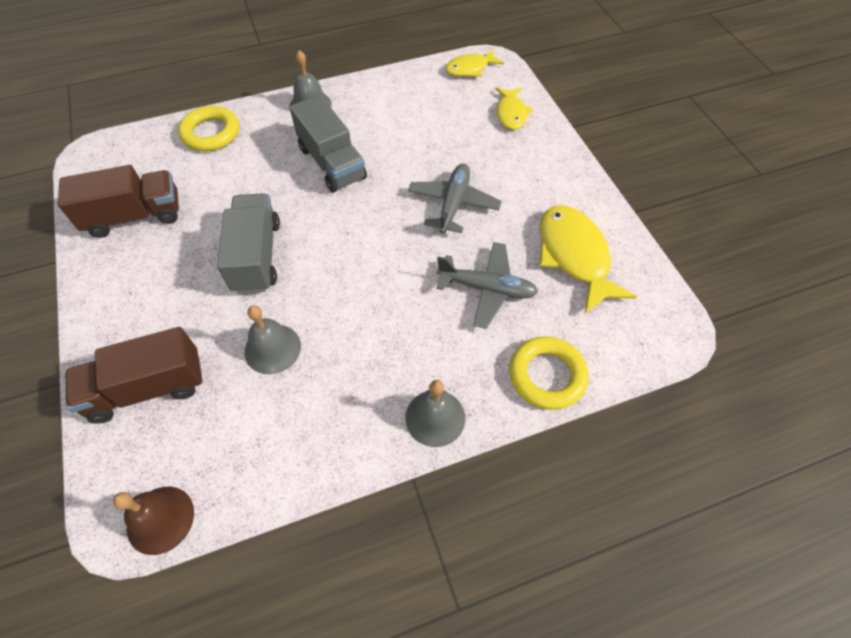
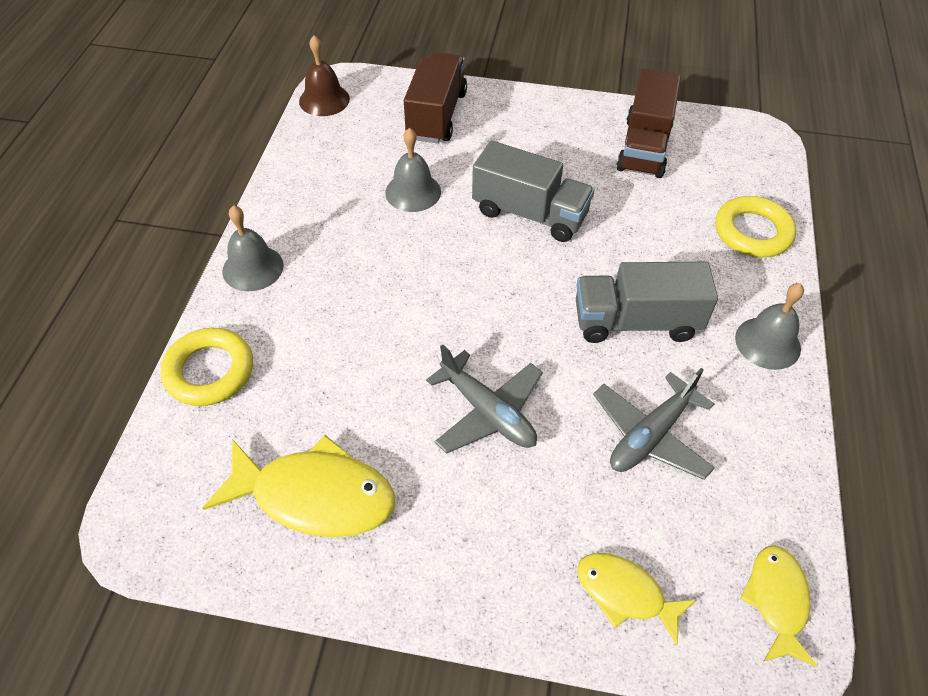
camera: 120 degrees right, 5 degrees down
grey plane [436,242,538,329] -> grey plane moved to [593,368,715,480]

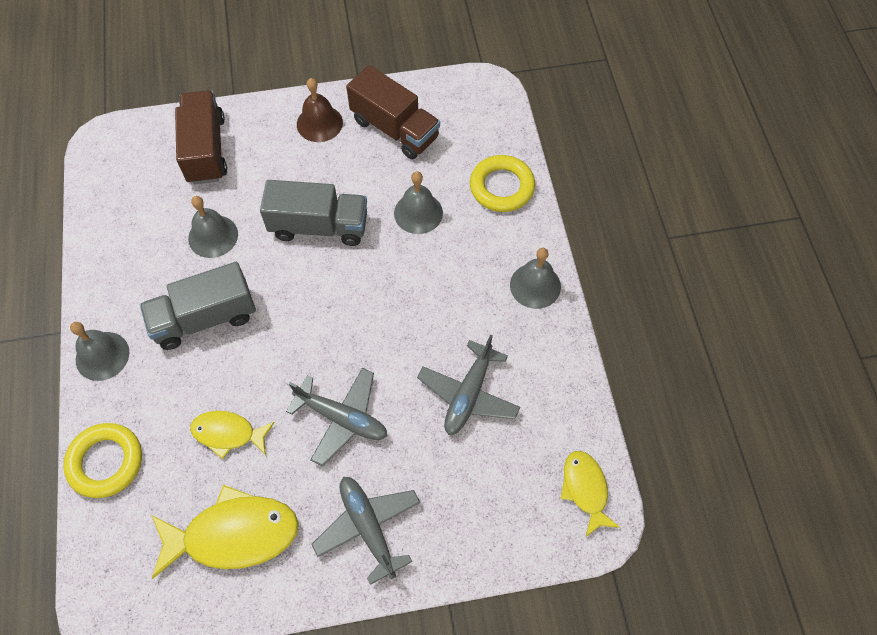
camera: 20 degrees left, 10 degrees up
brown bell [299,35,350,116] -> brown bell moved to [297,78,343,142]
grey truck [576,262,718,343] -> grey truck moved to [140,262,256,350]
yellow fish [577,553,696,645] -> yellow fish moved to [190,411,275,459]
brown truck [616,68,681,178] -> brown truck turned 45 degrees counterclockwise [346,65,440,160]
none -> grey plane [311,477,420,585]
none -> grey bell [394,171,443,234]

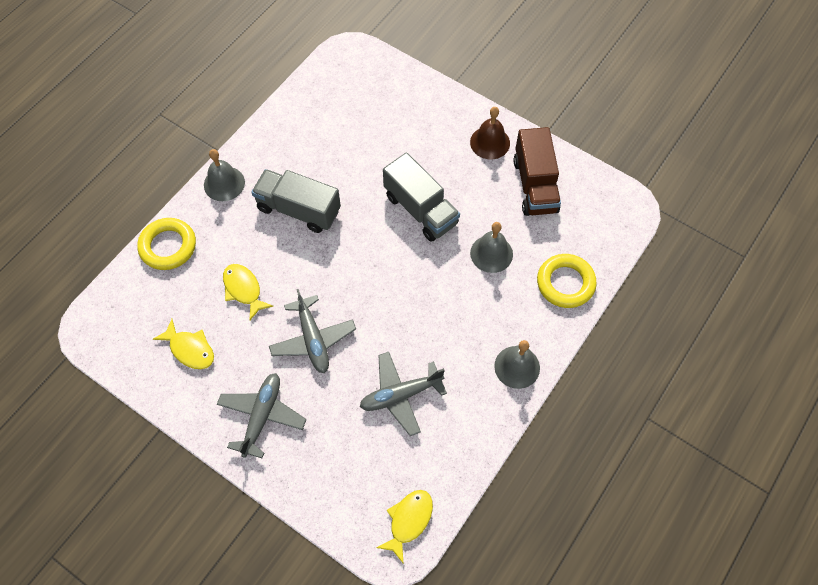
camera: 45 degrees right, 0 degrees up
yellow fish [151,485,299,579] -> yellow fish [153,319,214,369], size x0.59
brown truck [175,90,227,184] -> none
grey bell [188,196,238,258] -> none

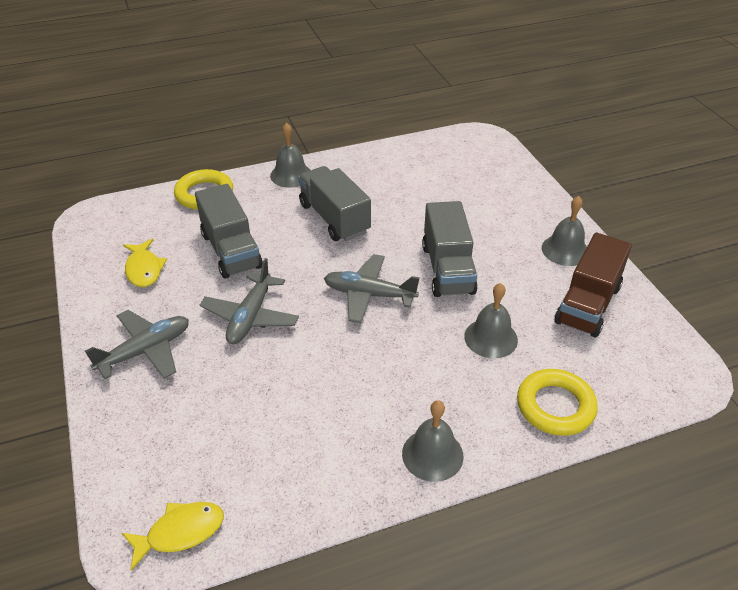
camera: 35 degrees right, 20 degrees down
yellow fish [223,264,273,320] -> grey truck [195,184,263,279]
grey plane [360,352,447,436] -> grey plane moved to [324,254,420,323]
brown bell [470,107,510,160] -> grey bell [542,196,587,266]

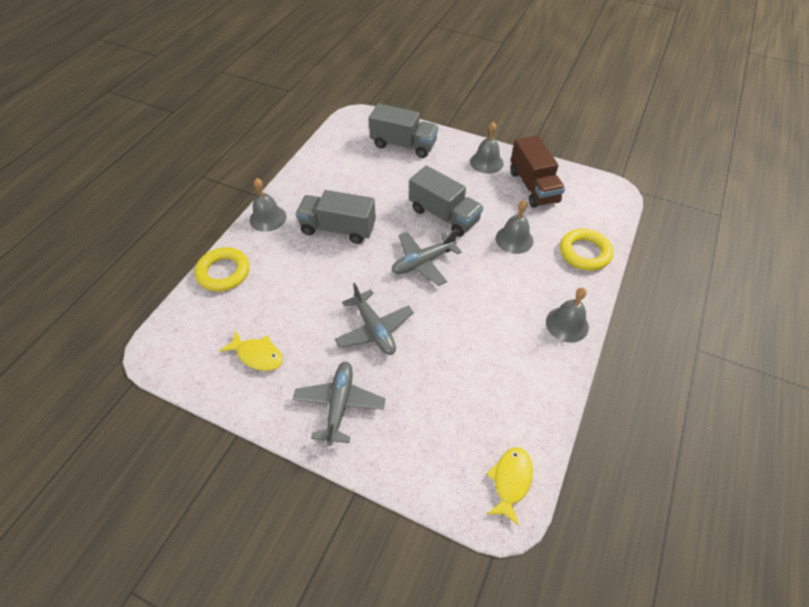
camera: 45 degrees left, 10 degrees up
grey truck [195,184,263,279] -> grey truck moved to [369,103,438,158]

